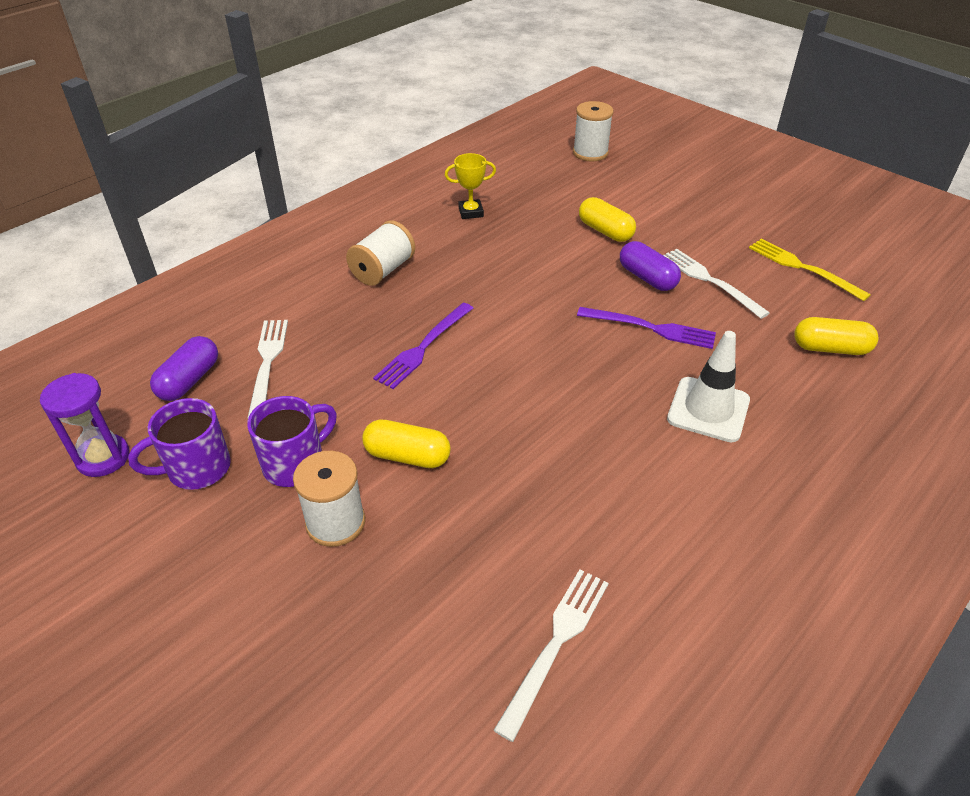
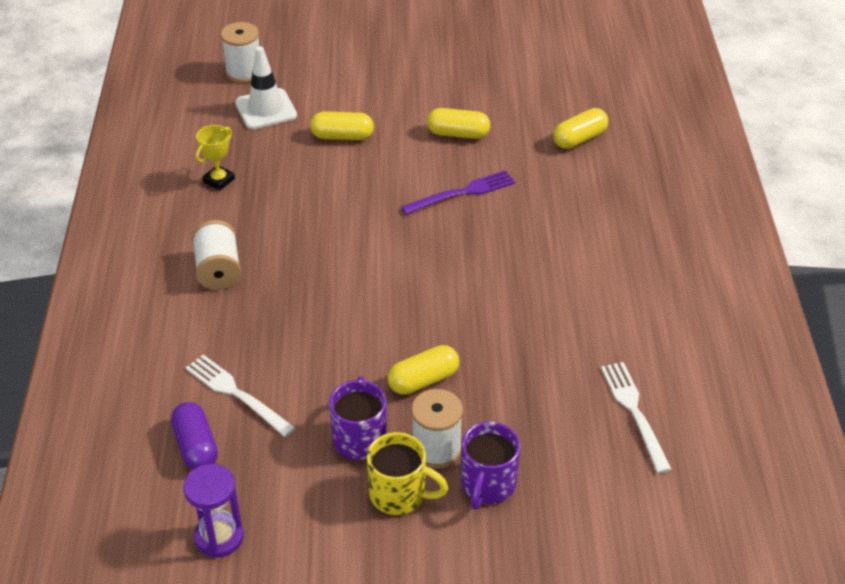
camera: 45 degrees left, 0 degrees up
purple mug [128,398,231,490] -> purple mug moved to [461,422,520,510]
purple fork [373,303,473,389] -> none
purple capsule [620,241,681,291] -> none
white fork [663,249,770,319] -> yellow capsule [427,108,490,139]
white traffic cone [667,331,750,443] -> white traffic cone moved to [235,46,297,129]
yellow fork [749,239,871,301] -> none
none -> yellow mug [367,432,448,515]

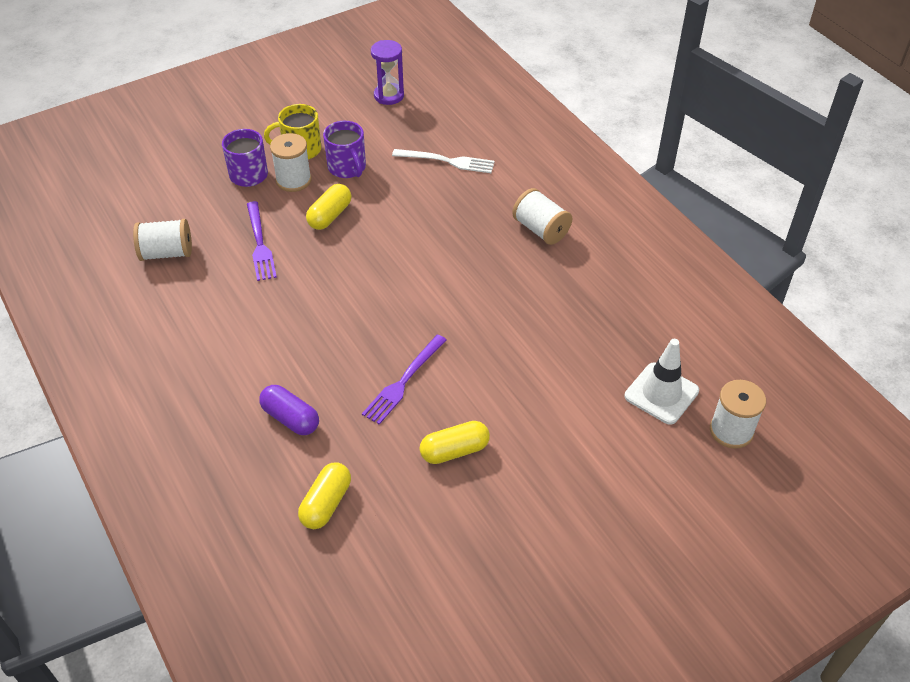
camera: 150 degrees right, 5 degrees up
purple capsule [171,402,218,470] -> purple capsule moved to [259,385,319,435]
yellow trophy [196,125,235,190] -> none
yellow capsule [310,111,374,140] -> none
white fork [601,362,672,473] -> white spool [133,219,192,261]
none -> purple fork [247,201,277,281]

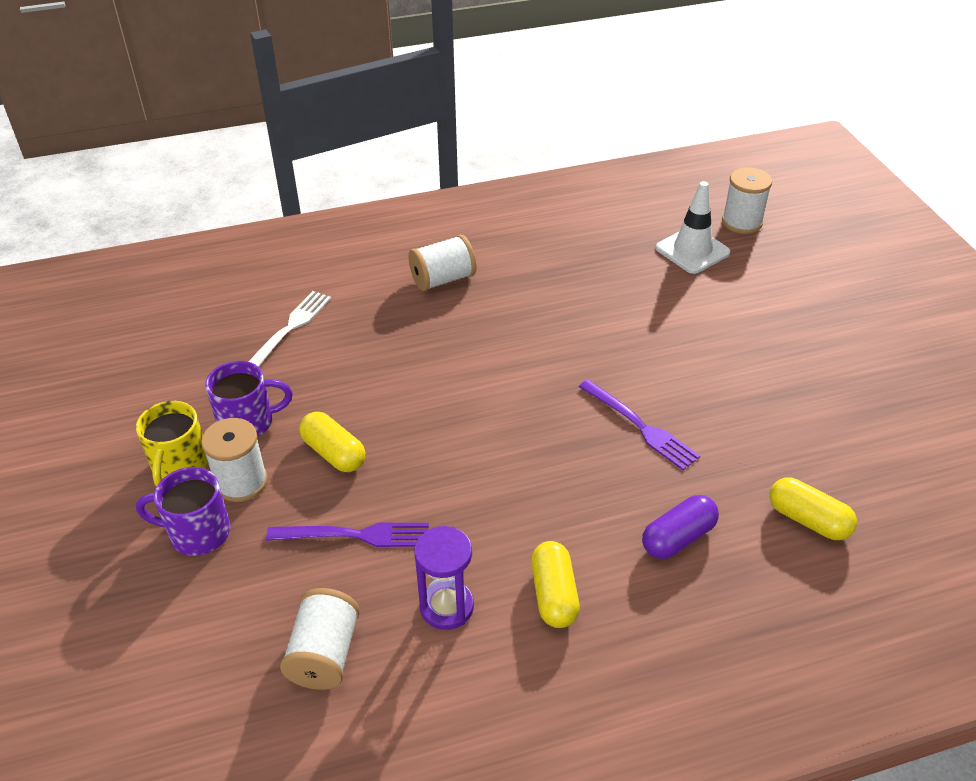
camera: 75 degrees left, 5 degrees down
purple hourglass [371,40,404,105] -> purple hourglass moved to [414,526,474,630]
yellow capsule [420,421,490,464] -> yellow capsule moved to [531,541,580,628]

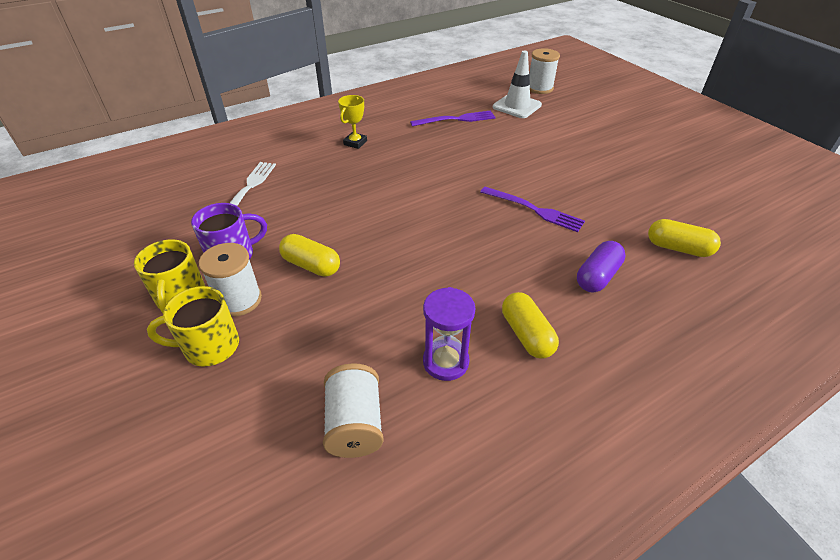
camera: 15 degrees left, 0 degrees up
purple mug [136,467,230,556] -> yellow mug [147,286,239,367]
purple fork [266,523,429,547] -> purple fork moved to [410,111,496,126]
white spool [408,235,476,291] -> yellow trophy [338,95,367,149]

